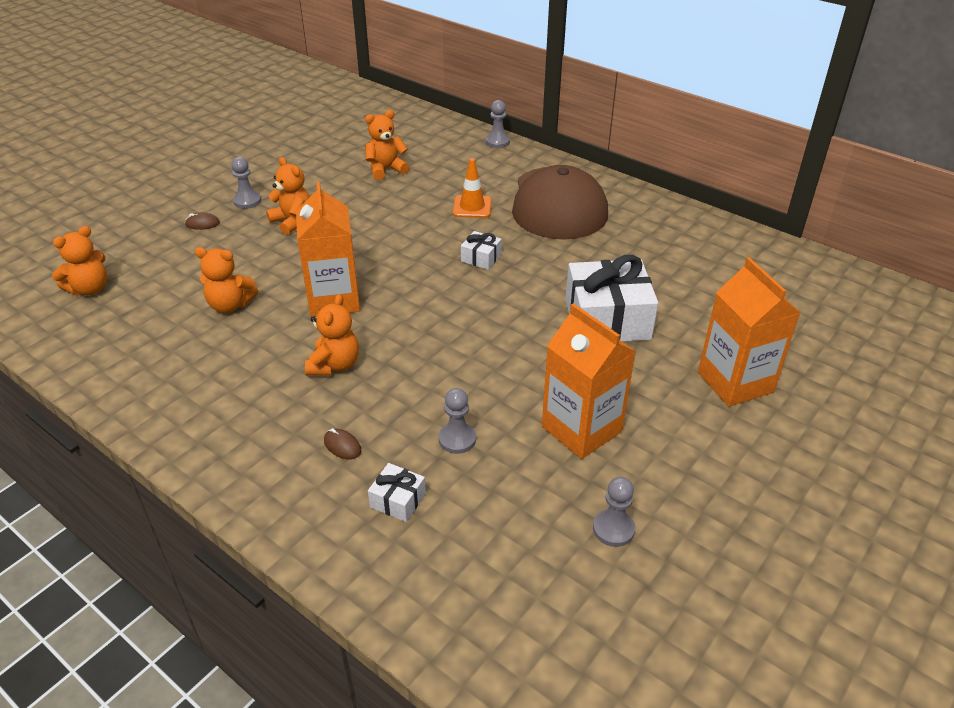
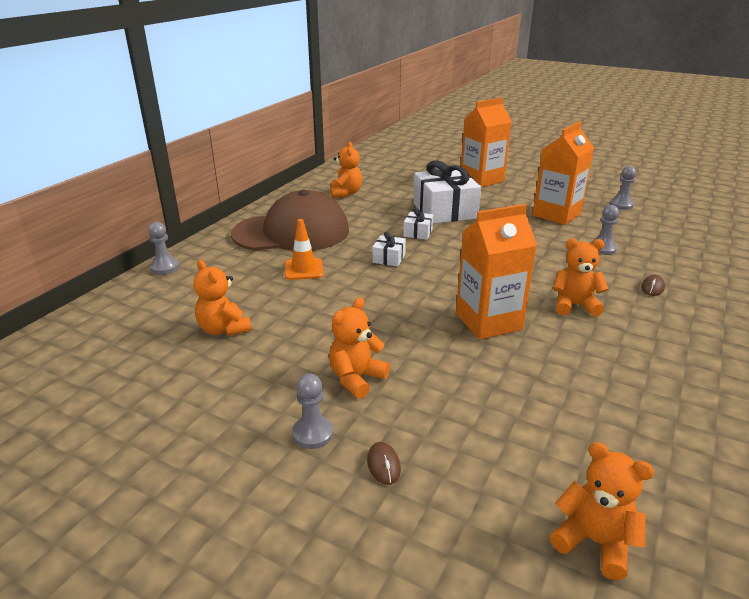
camera: 100 degrees left, 10 degrees down
orange teddy bear [195,247,258,313] -> orange teddy bear moved to [330,142,362,198]
white gift [368,463,426,522] -> white gift moved to [403,208,433,240]

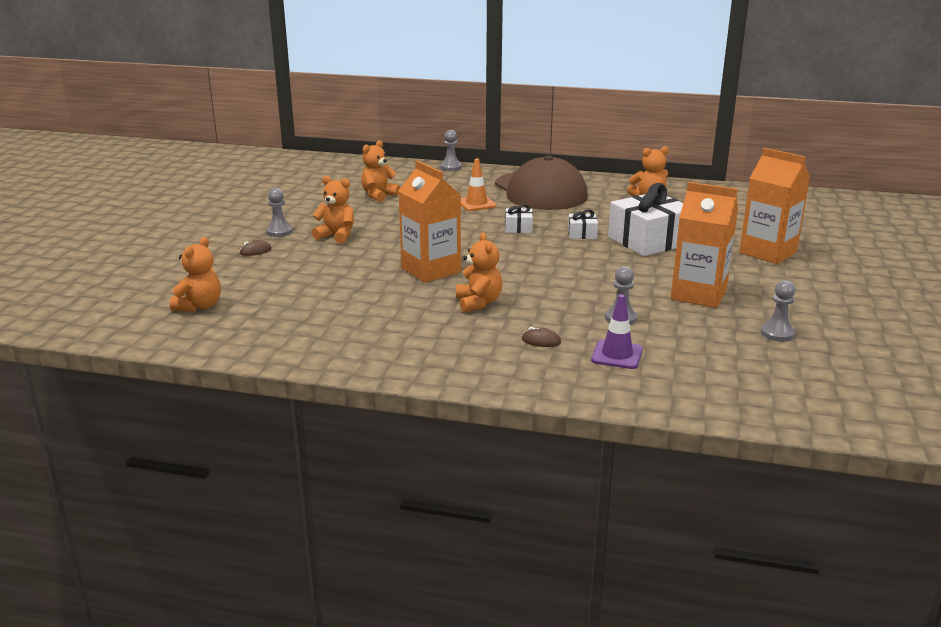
camera: 75 degrees right, 5 degrees down
none -> purple traffic cone [591,294,643,369]

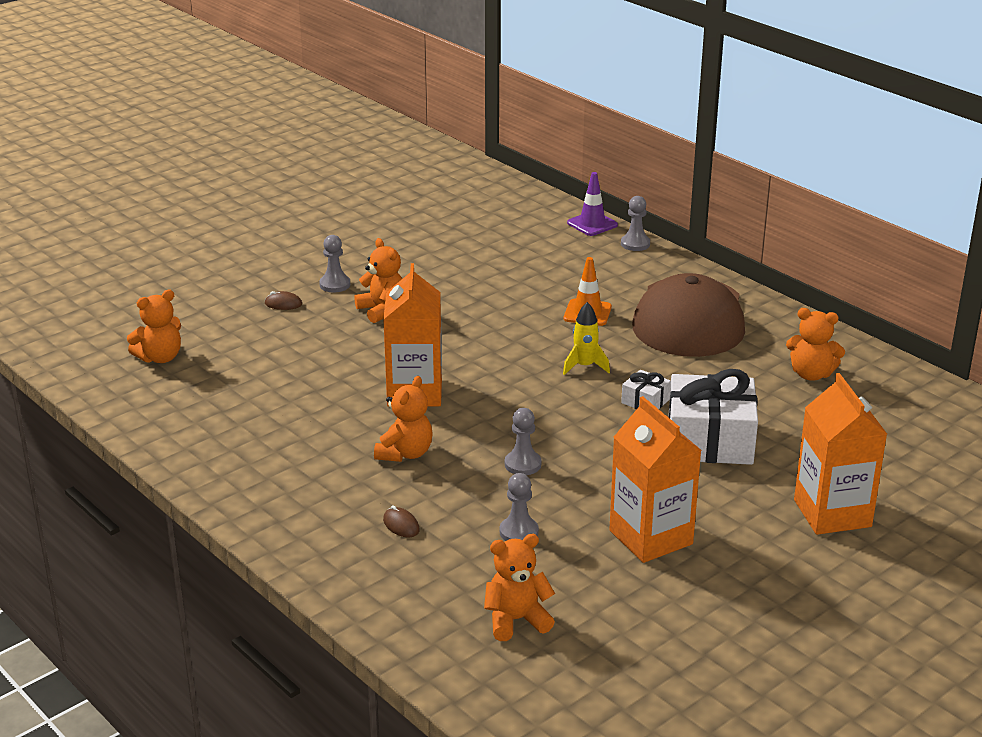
camera: 35 degrees right, 5 degrees up
orange teddy bear [361,140,400,202] -> orange teddy bear moved to [484,534,555,641]
white gift [505,204,533,233] -> yellow rocket [563,302,610,375]
purple traffic cone [591,294,643,369] -> purple traffic cone moved to [567,172,618,236]
grey pawn [761,280,795,342] -> grey pawn moved to [505,408,542,475]

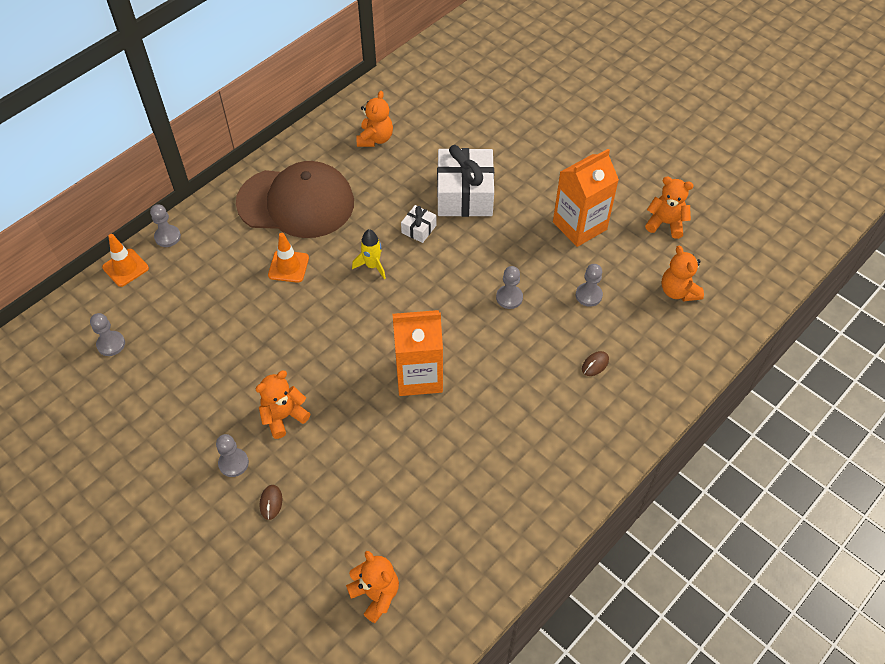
camera: 95 degrees left, 25 degrees up
orange teddy bear [374,376,432,462] -> orange teddy bear moved to [645,177,694,239]
purple traffic cone [567,172,618,236] -> orange traffic cone [102,234,149,287]
orange carton [794,373,887,535] -> none
none -> grey pawn [90,313,125,356]

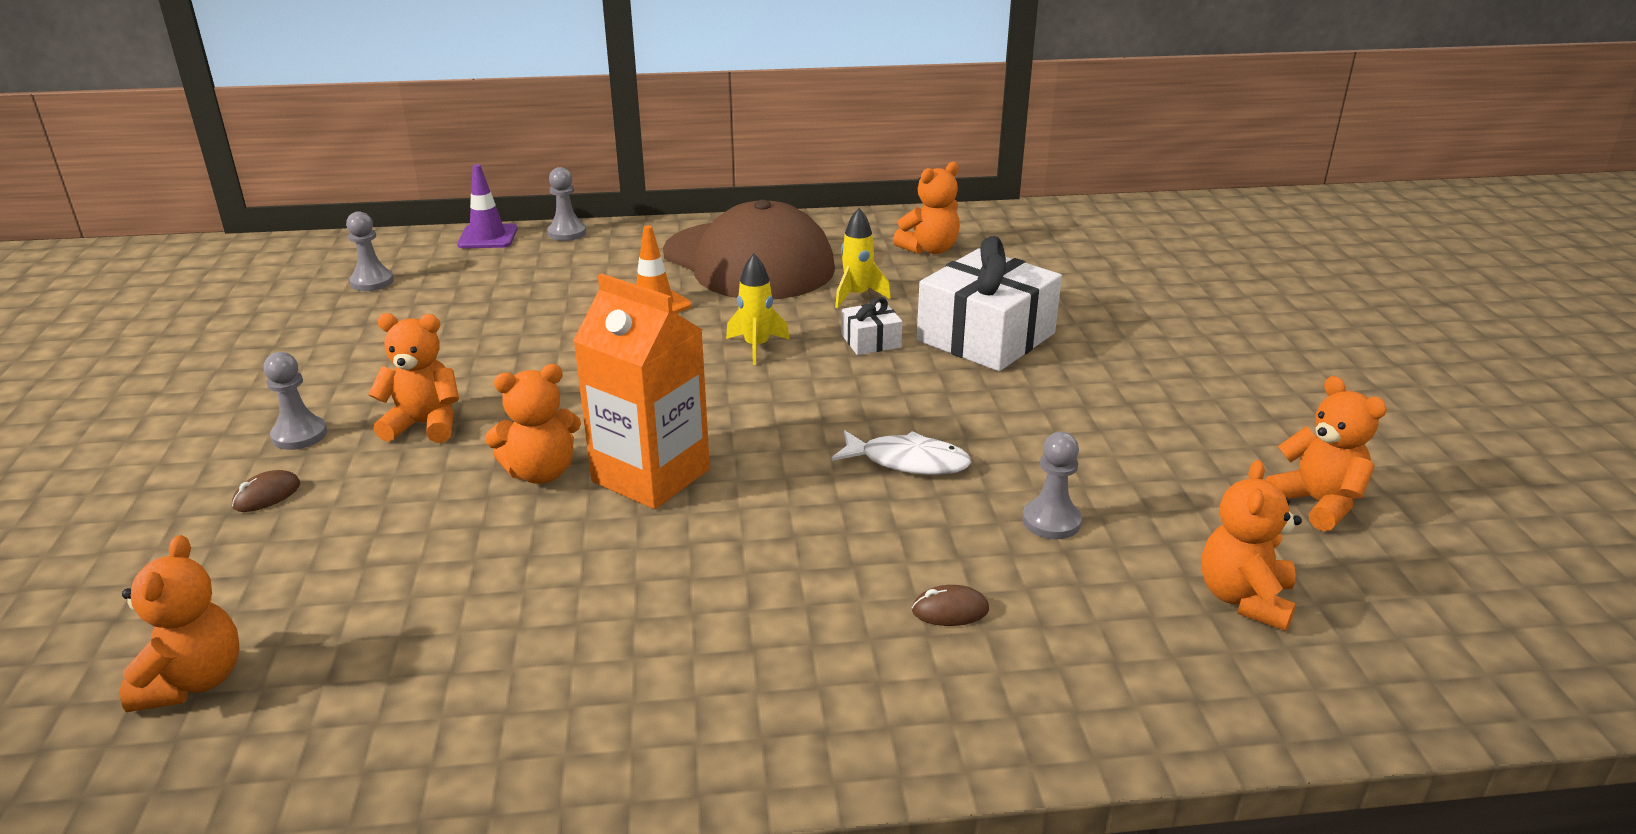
camera: 40 degrees right, 25 degrees down
orange traffic cone [102,234,149,287] -> purple traffic cone [457,164,517,248]
grey pawn [496,266,523,309] -> white fish [831,430,972,475]
orange carton [553,149,619,247] -> none
none -> orange teddy bear [485,364,581,484]
none -> yellow rocket [835,208,891,308]

